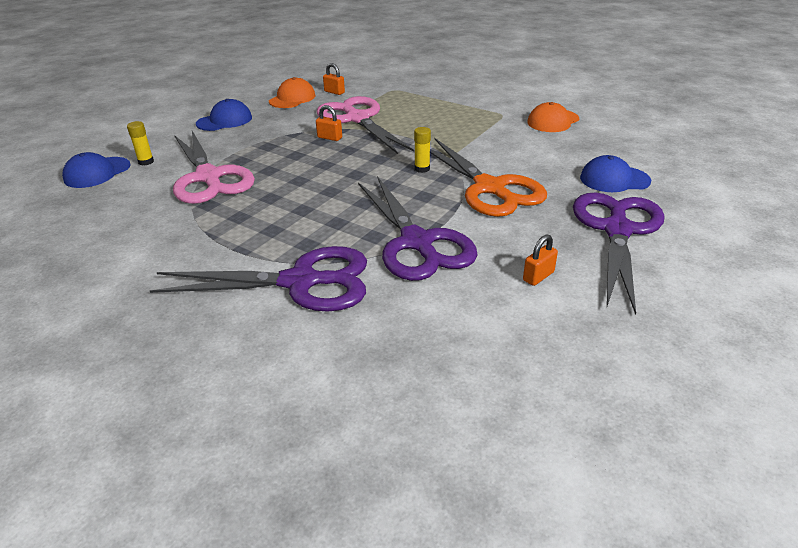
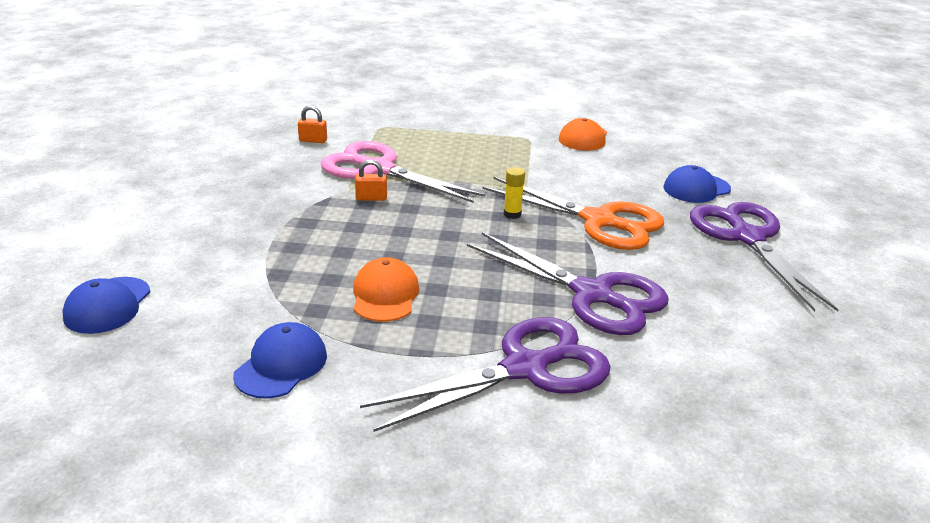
camera: 30 degrees left, 5 degrees down
yellow glue stick [127,121,154,166] -> none
pink scissors [173,131,255,204] -> none
blue cap [196,99,252,131] -> blue cap moved to [233,322,327,399]
orange cap [269,77,315,108] -> orange cap moved to [353,257,419,322]
orange padlock [523,234,558,286] -> none

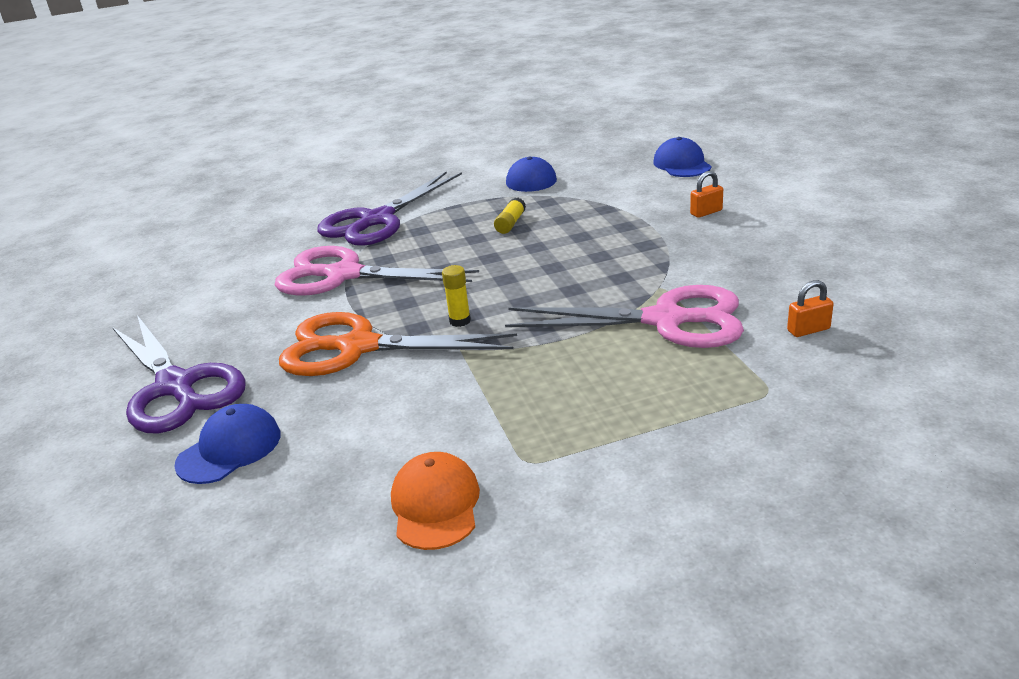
camera: 160 degrees right, 0 degrees up
orange cap [353,257,419,322] -> yellow glue stick [494,198,526,234]
orange padlock [355,159,387,201] -> orange padlock moved to [690,171,723,218]
purple scissors [467,232,669,335] -> pink scissors [275,246,479,296]

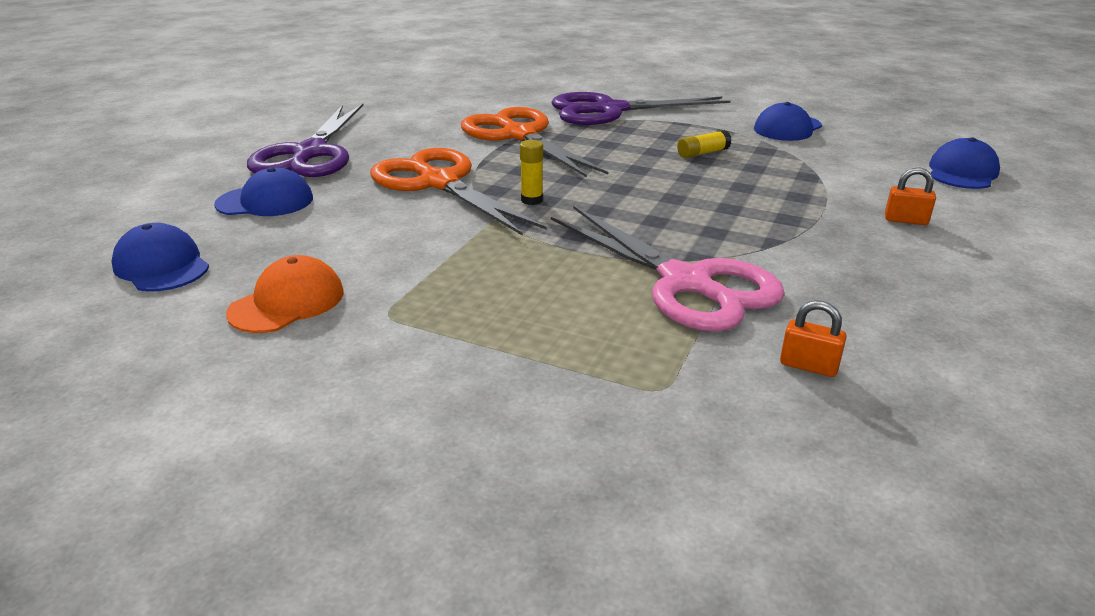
camera: 40 degrees right, 0 degrees up
pink scissors [275,246,479,296] -> orange scissors [461,107,608,177]
none -> blue cap [112,223,209,292]

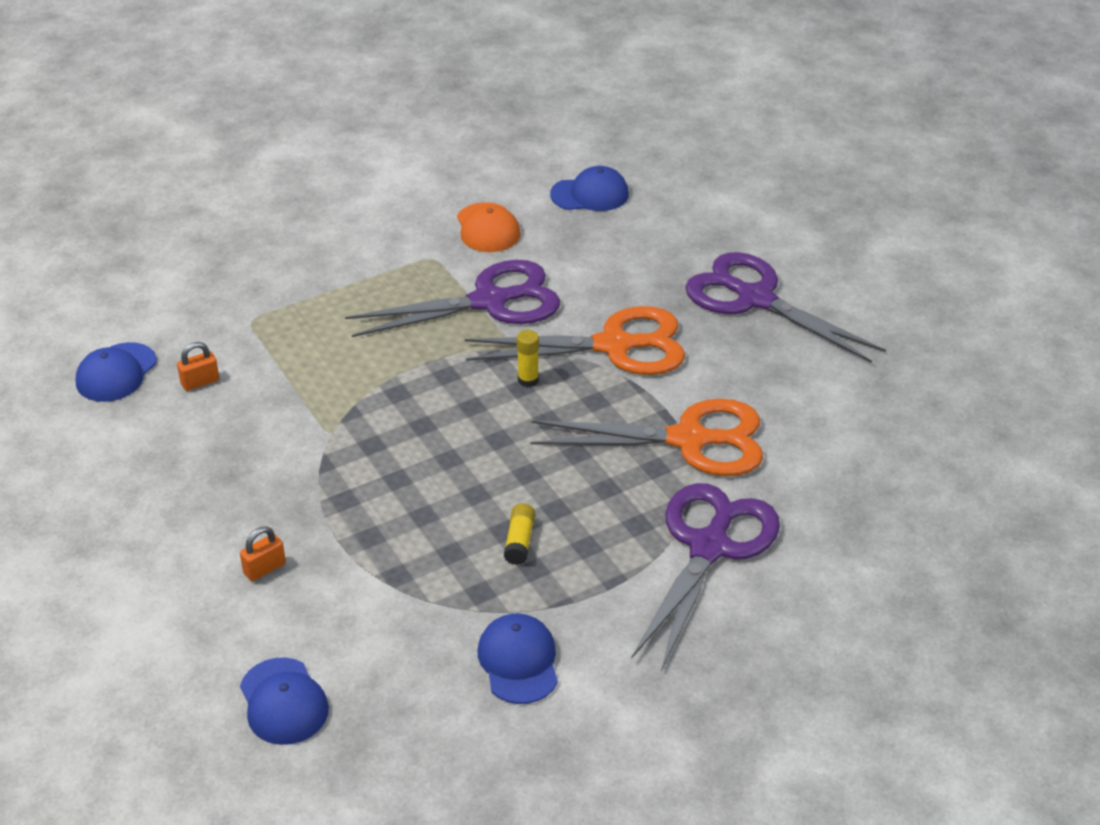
camera: 125 degrees right, 10 degrees up
blue cap [214,167,313,216] -> blue cap moved to [76,342,157,402]
pink scissors [551,206,785,332] -> none
none -> purple scissors [345,260,560,337]

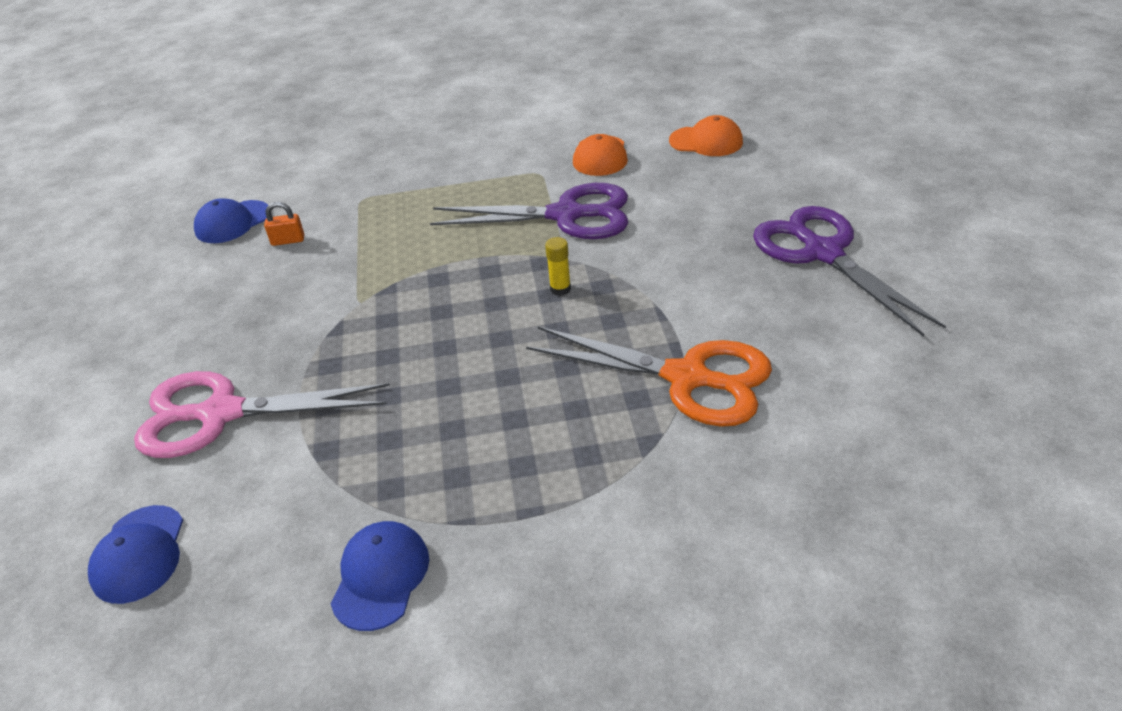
camera: 25 degrees right, 0 degrees up
orange padlock [240,527,286,581] -> pink scissors [134,371,390,458]
orange scissors [465,306,685,375] -> none
yellow glue stick [504,503,535,565] -> none
blue cap [550,166,629,211] -> orange cap [669,115,743,156]
purple scissors [631,483,780,671] -> none

